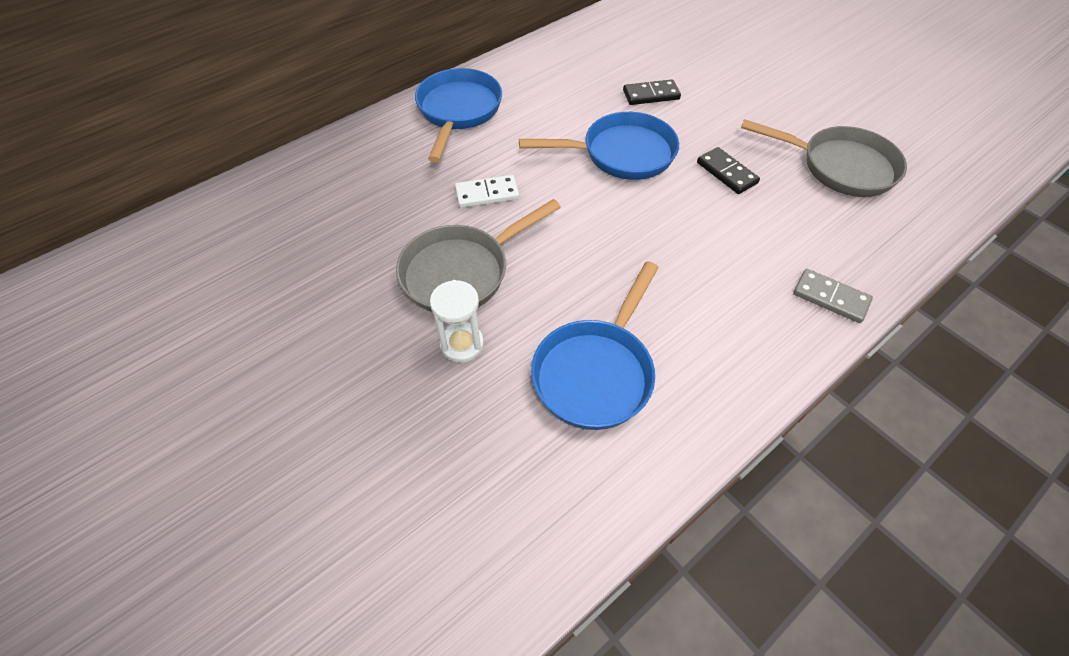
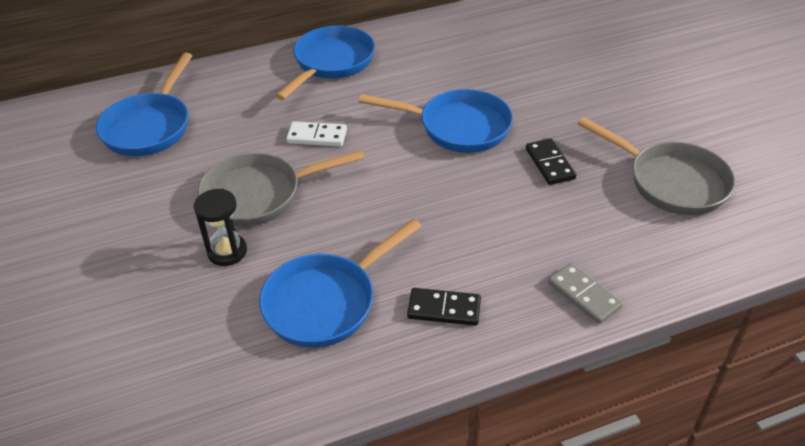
camera: 20 degrees right, 10 degrees down
white hourglass [430,280,484,363] -> black hourglass [193,189,247,266]
black domino [623,79,681,105] -> black domino moved to [407,288,481,326]
none -> blue pan [96,53,193,156]

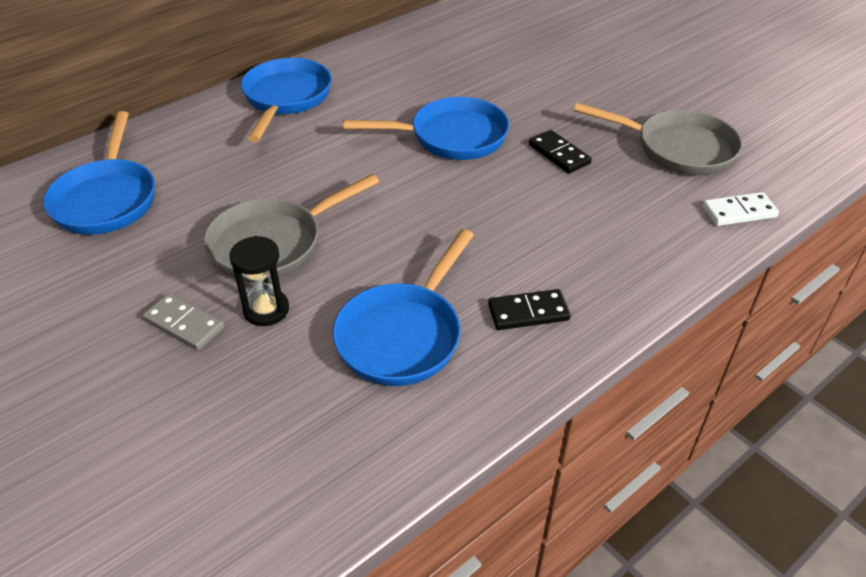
camera: 20 degrees left, 0 degrees up
white domino [286,121,347,147] -> white domino moved to [703,192,779,226]
grey domino [548,263,623,324] -> grey domino moved to [142,293,225,350]

